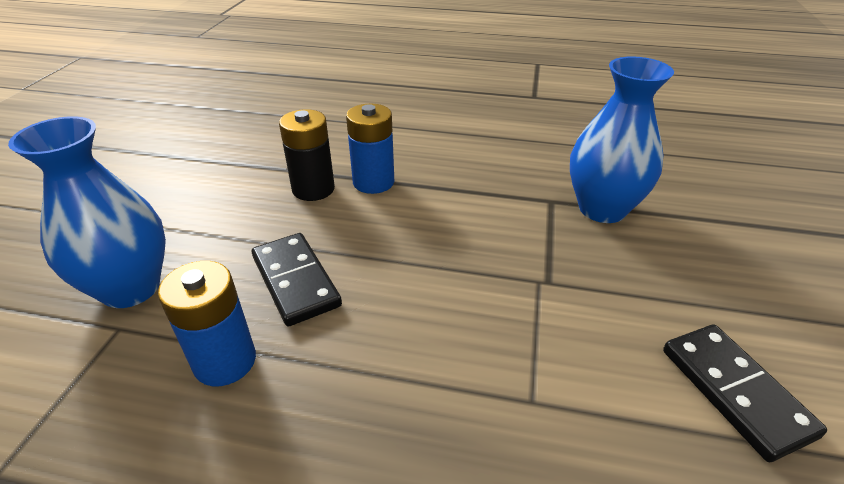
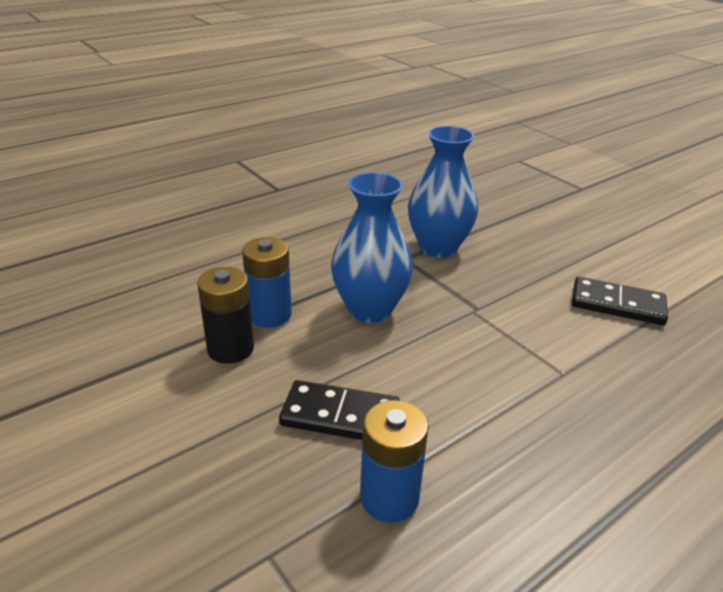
camera: 50 degrees left, 5 degrees down
blue vase [8,116,166,308] -> blue vase moved to [331,172,413,323]

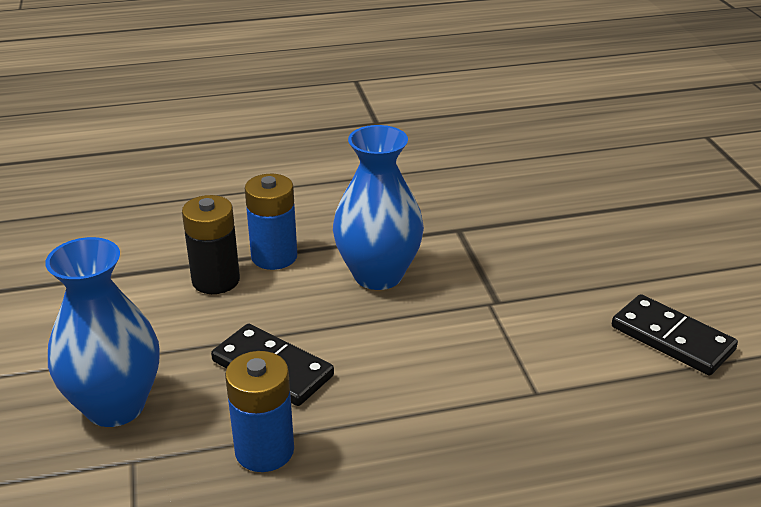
camera: 25 degrees right, 0 degrees up
blue vase [408,126,478,258] -> blue vase moved to [45,237,159,427]

